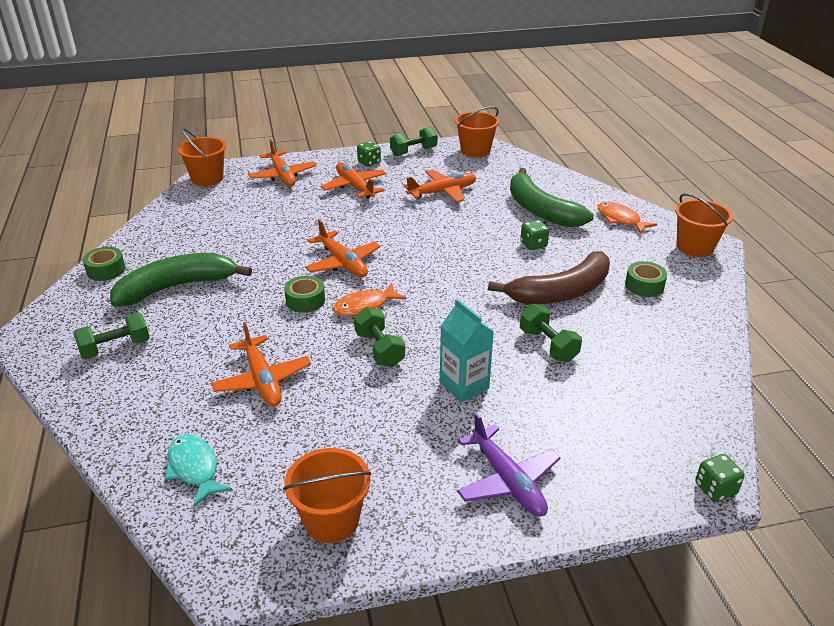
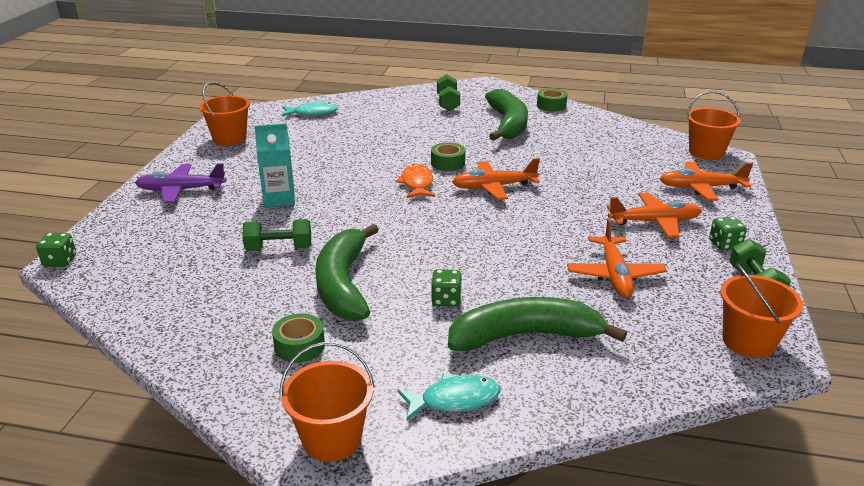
camera: 115 degrees right, 5 degrees down
orange plane [211,322,311,406] -> none
green dumbbell [354,307,405,367] -> none
brown banana [488,251,610,305] -> green banana [315,224,379,321]
orange fish [598,202,657,234] -> turquoise fish [398,373,500,421]

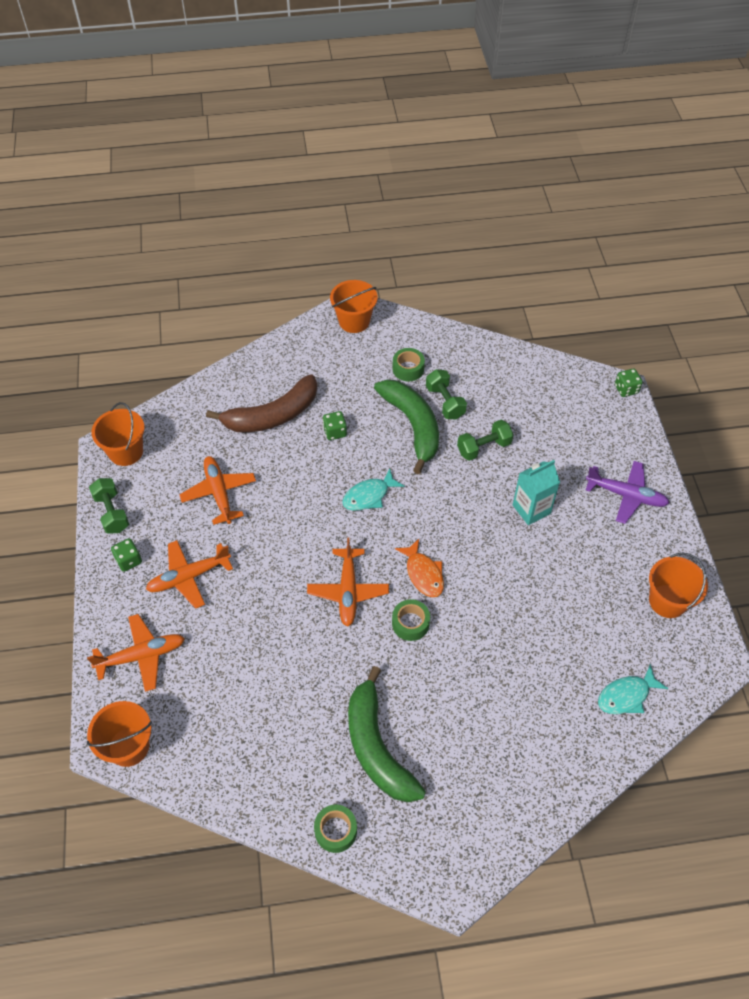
camera: 160 degrees right, 25 degrees up
purple plane [135,163,226,203] -> purple plane turned 45 degrees clockwise [586,461,669,524]
turquoise fish [398,373,500,421] -> turquoise fish moved to [342,468,405,511]
green dumbbell [437,74,460,111] -> green dumbbell moved to [426,369,467,419]
green banana [448,297,627,351] -> brown banana [206,374,317,432]
orange plane [452,158,540,200] -> orange plane turned 120 degrees clockwise [307,537,389,627]

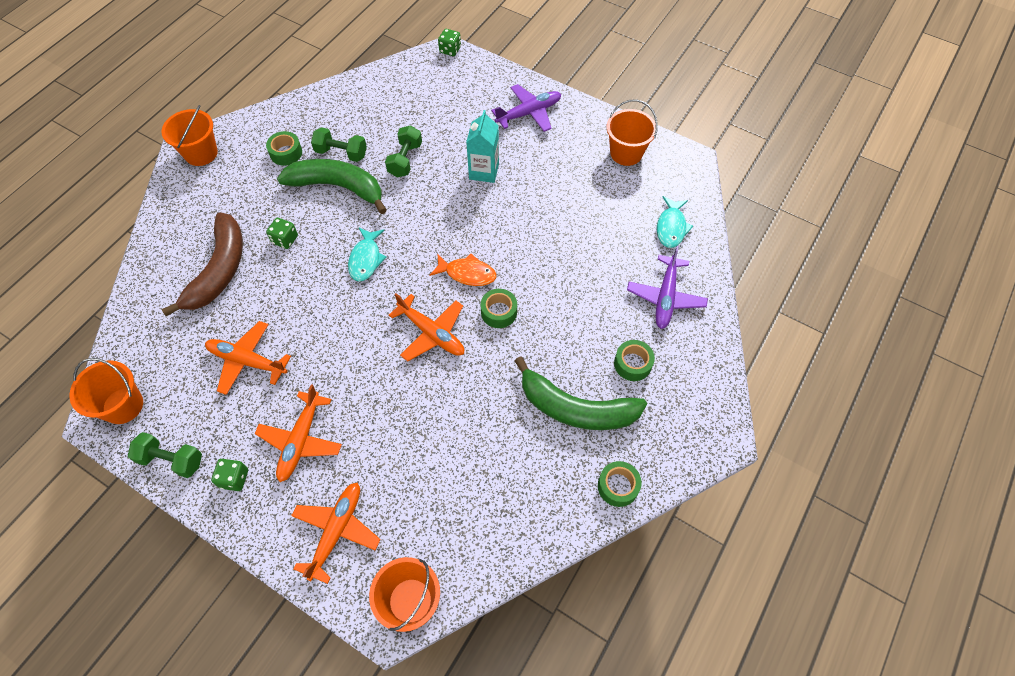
camera: 50 degrees left, 5 degrees up
none -> green tape [614,340,655,381]
none -> purple plane [627,246,708,329]

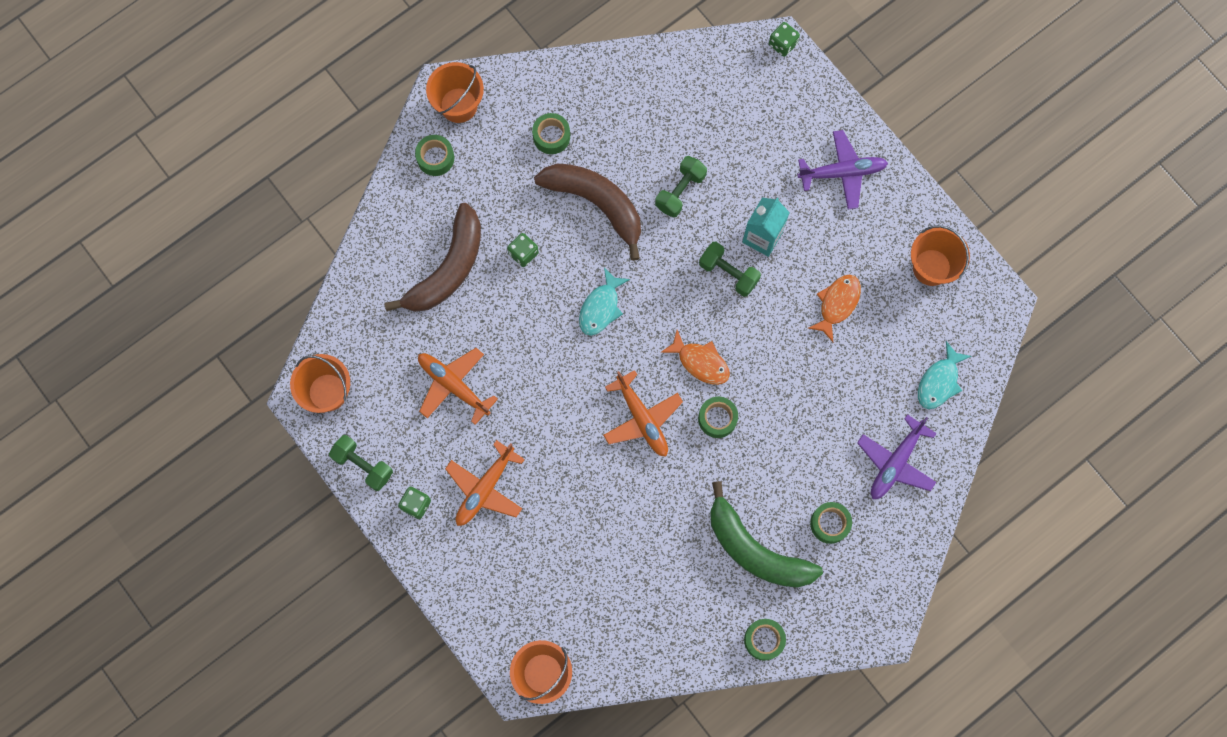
camera: 20 degrees right, 15 degrees up
green banana [277,159,387,214] -> brown banana [534,164,641,261]
orange plane [291,482,381,584] -> none
green dumbbell [311,127,367,162] -> green dumbbell moved to [699,242,761,297]
none -> green tape [415,135,454,176]
none -> orange fish [808,274,861,342]

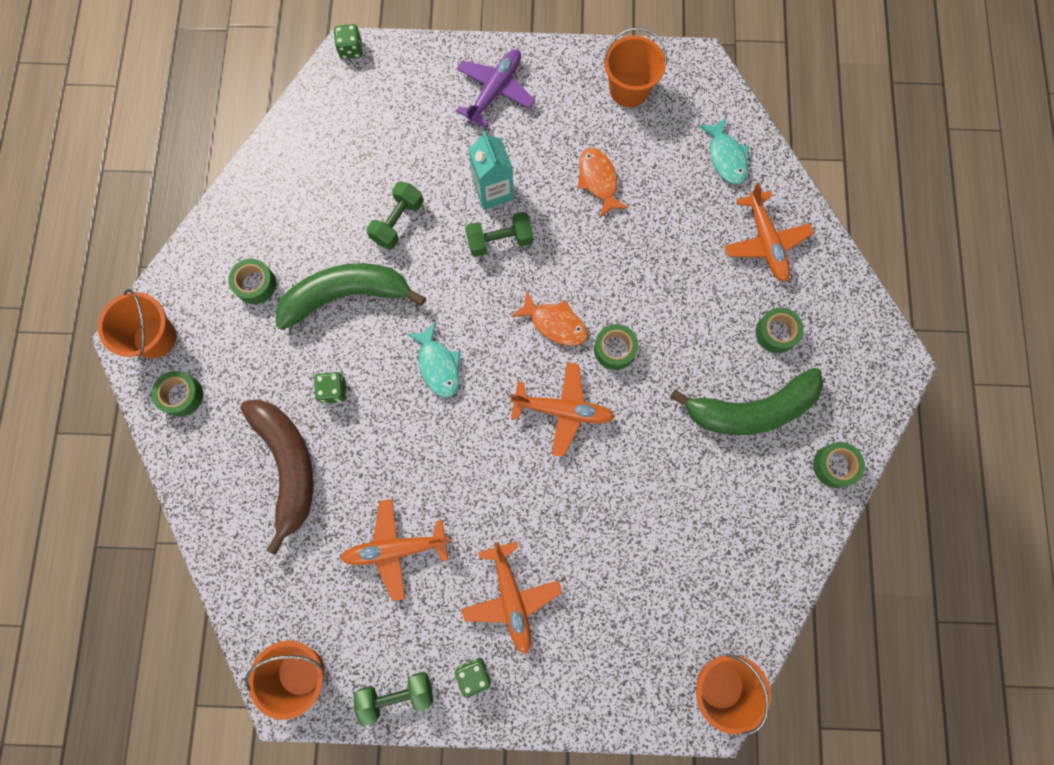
camera: 50 degrees left, 0 degrees up
brown banana [534,164,641,261] -> green banana [276,263,426,330]
green dumbbell [655,156,707,218] -> green dumbbell turned 45 degrees clockwise [366,181,423,249]
orange fish [660,330,730,385] -> orange fish turned 45 degrees clockwise [511,291,588,346]
purple plane [857,414,937,499] -> orange plane [724,183,814,282]

